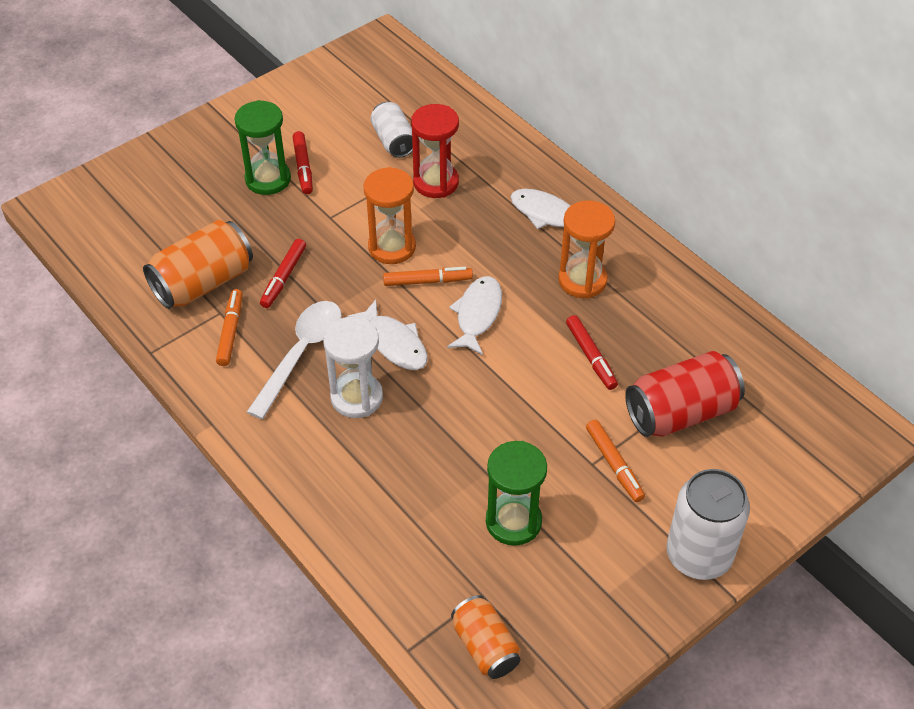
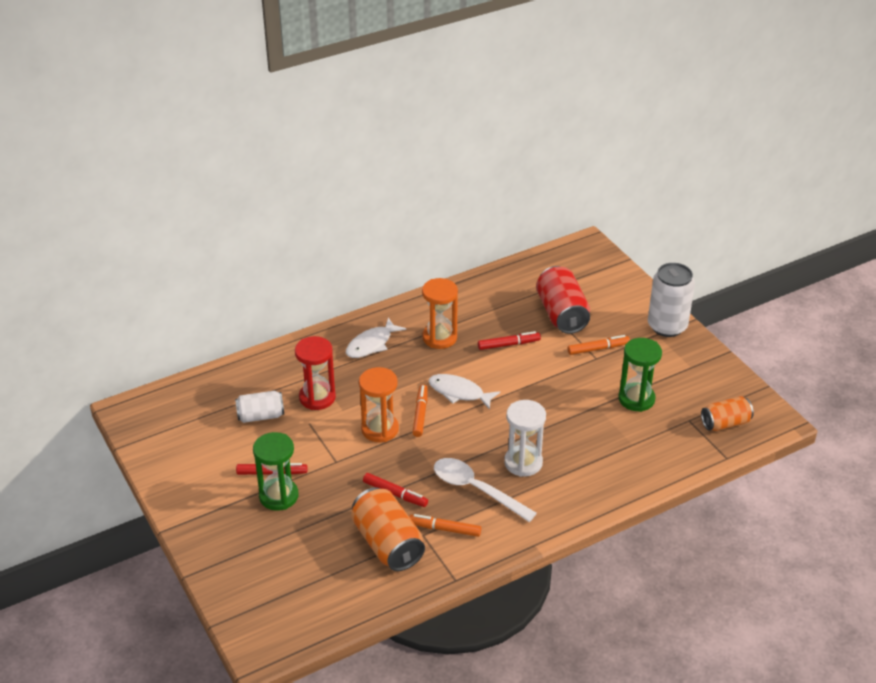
camera: 80 degrees left, 10 degrees down
white fish [347,299,428,370] -> none

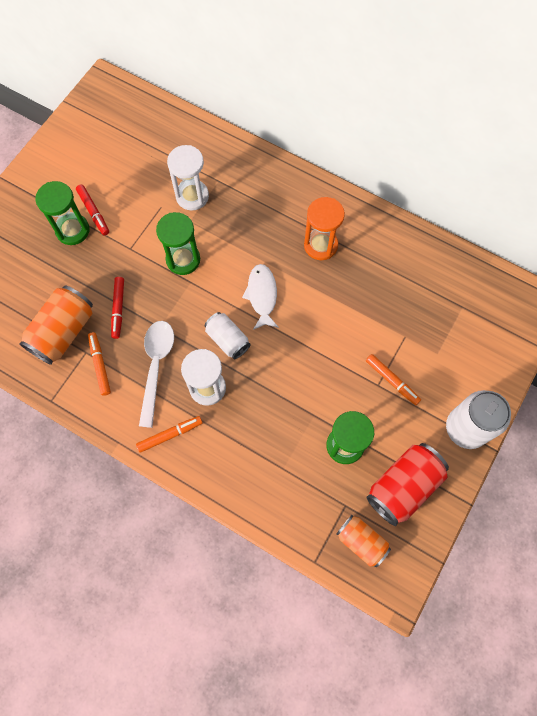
camera: 60 degrees right, 30 degrees up
white can [235,391,284,423] -> white can moved to [205,312,251,359]
red hourglass [295,336,336,410] -> white hourglass [167,145,209,211]
white fish [346,318,406,358] -> none
orange hourglass [359,367,399,442] -> green hourglass [156,212,200,275]
orange marker [412,384,428,437] -> orange marker moved to [136,416,203,453]
red marker [478,331,541,350] -> none
red can [536,266,590,334] -> red can moved to [366,443,449,526]

